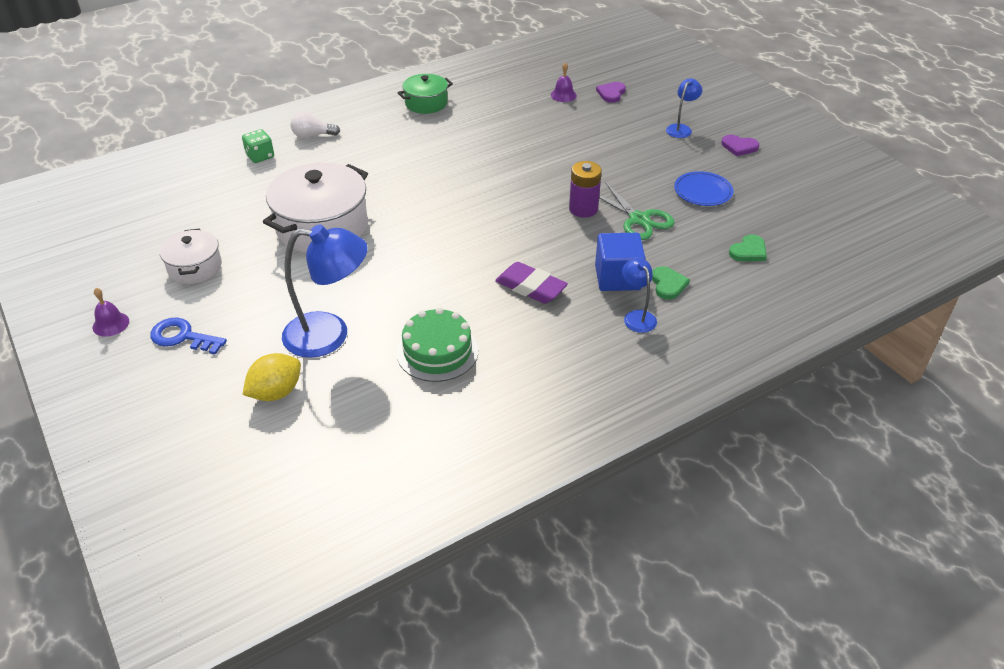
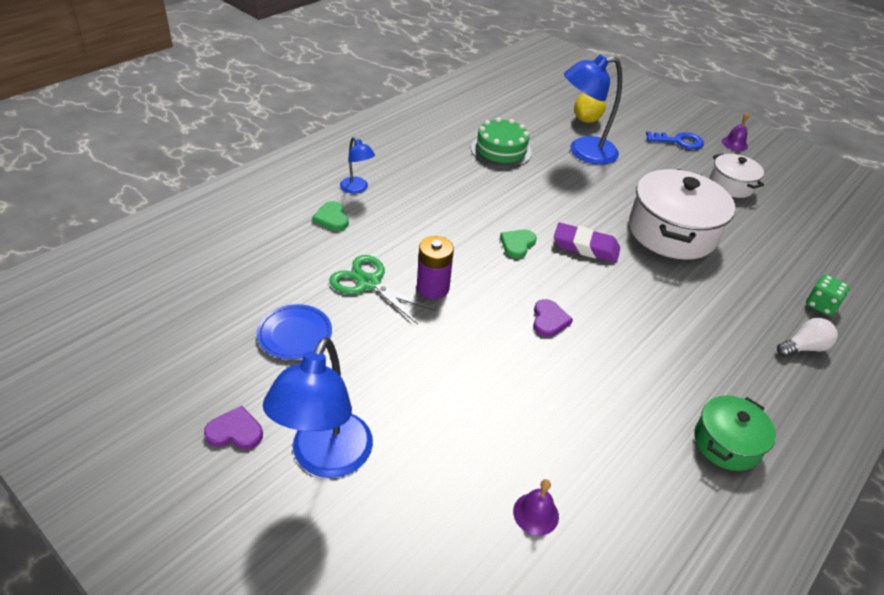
camera: 160 degrees right, 0 degrees up
purple eraser [495,262,568,304] -> purple eraser moved to [554,223,620,263]
blue cube [595,233,646,291] -> none
purple heart [596,82,626,103] -> purple heart moved to [533,299,573,337]
blue lamp [666,78,702,138] -> blue lamp [263,337,373,478], size x1.95
green heart [729,234,767,261] -> green heart moved to [500,229,537,258]

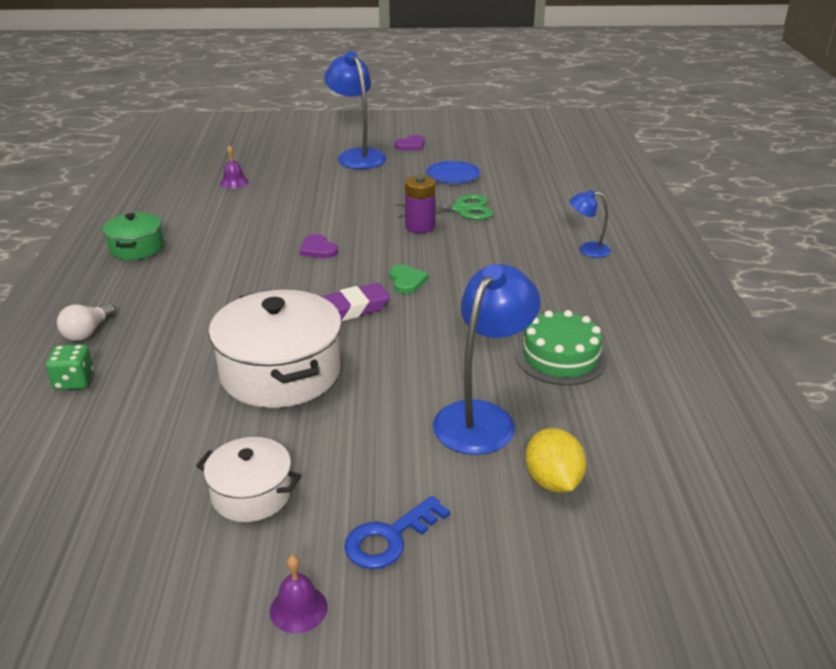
camera: 140 degrees right, 10 degrees down
green heart [312,201,349,231] -> none

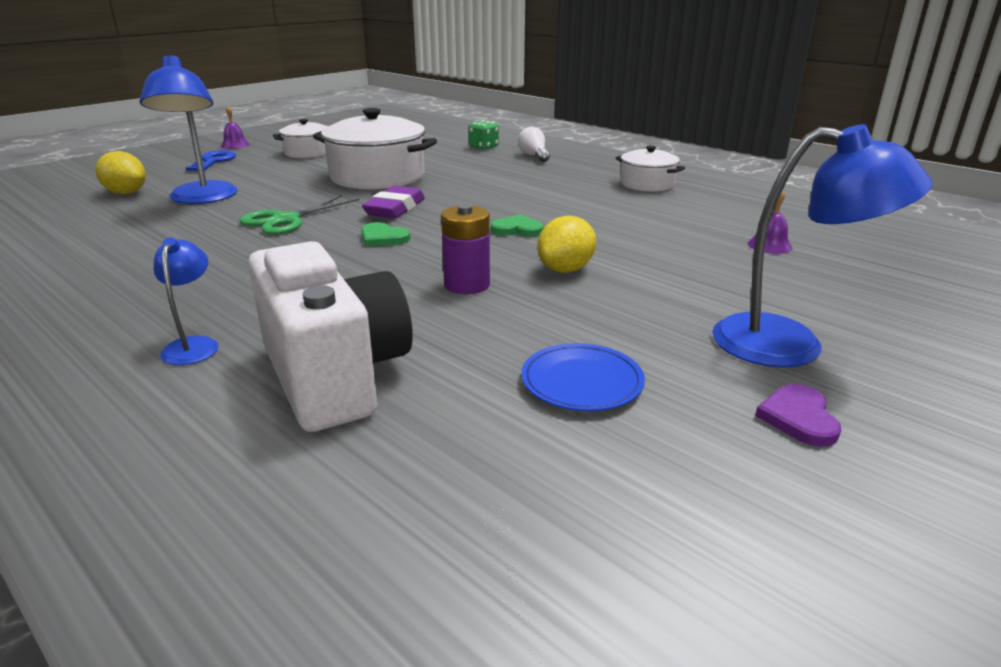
camera: 135 degrees right, 5 degrees down
green pot [103,212,164,260] -> white pot [616,146,685,192]
purple heart [300,234,338,258] -> green heart [491,214,544,237]
green scissors [396,194,493,220] -> green scissors moved to [240,195,360,235]
green cake [515,310,607,385] -> none
blue lamp [570,190,611,258] -> blue lamp turned 60 degrees counterclockwise [154,237,219,365]
none -> white camera [248,241,413,432]
none -> yellow lemon [537,216,596,273]

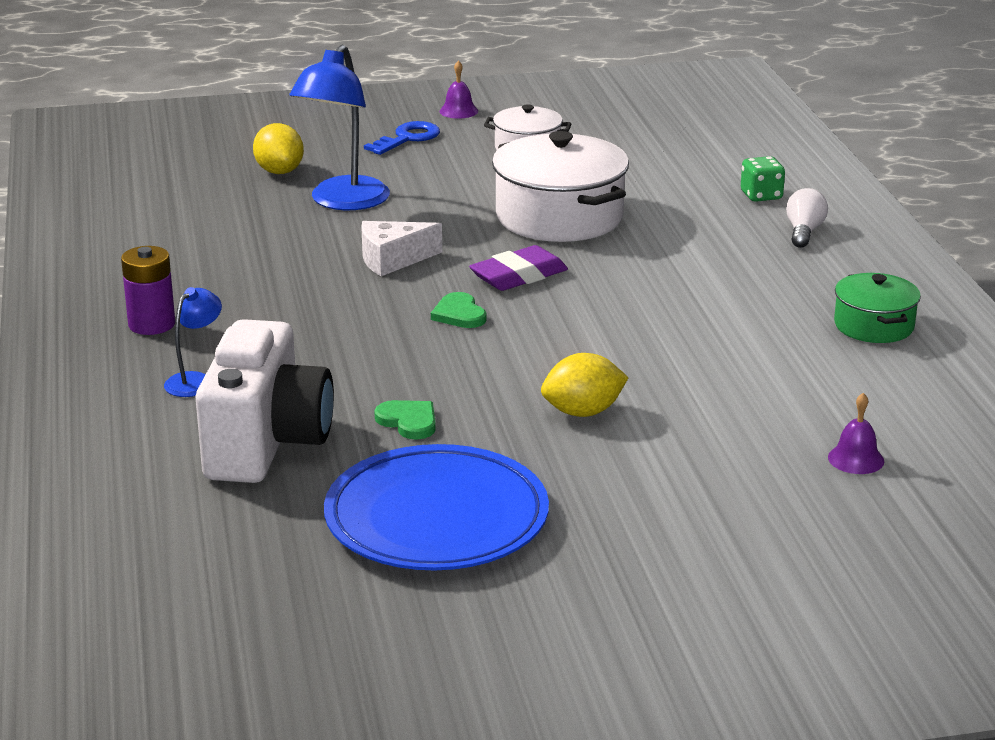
camera: 35 degrees right, 0 degrees up
green scissors [240,195,360,235] -> white cheese [361,221,442,276]
purple battery [441,204,490,294] -> purple battery moved to [121,246,175,335]
green heart [491,214,544,237] -> green heart moved to [374,400,436,440]
blue plate [521,343,645,411] -> blue plate [324,444,549,570], size x1.97
white pot [616,146,685,192] -> green pot [834,273,921,343]
blue lamp [712,124,933,367] -> none
purple heart [755,384,842,447] -> none

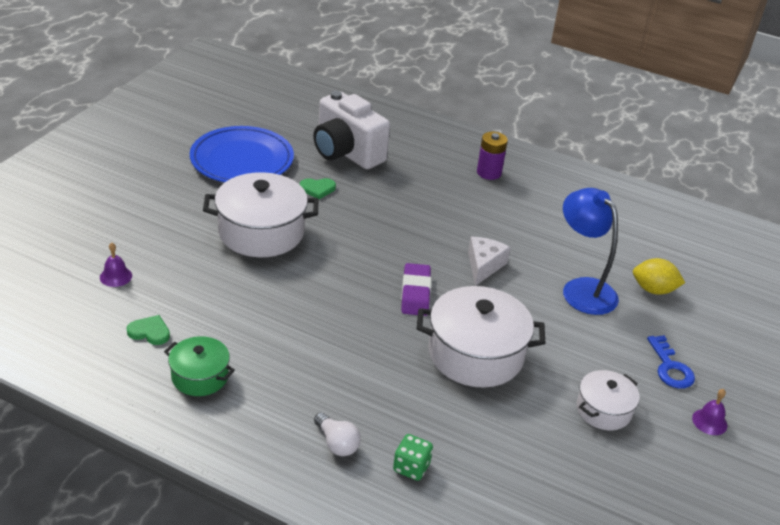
camera: 125 degrees right, 10 degrees up
blue lamp [164,287,222,397] -> none
green heart [431,292,486,328] -> green heart moved to [127,315,170,345]
yellow lemon [541,353,629,417] -> white pot [203,172,318,257]

